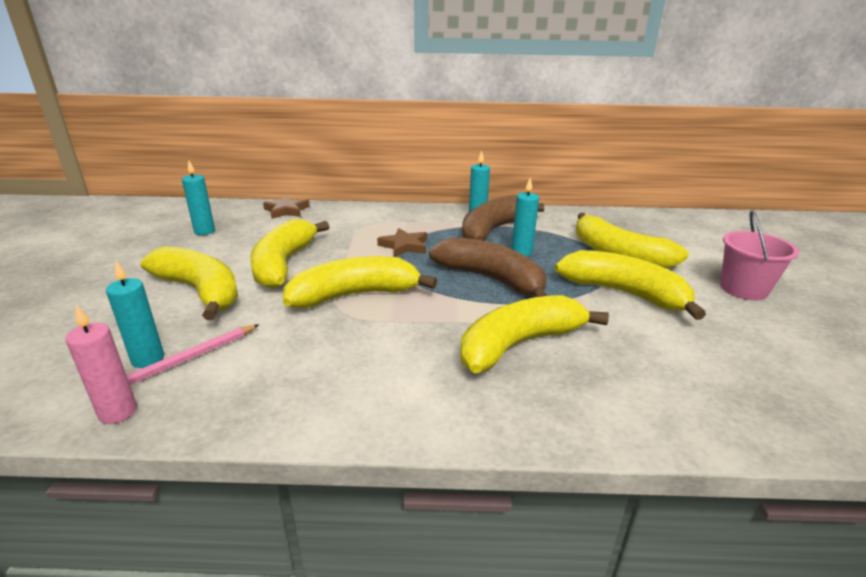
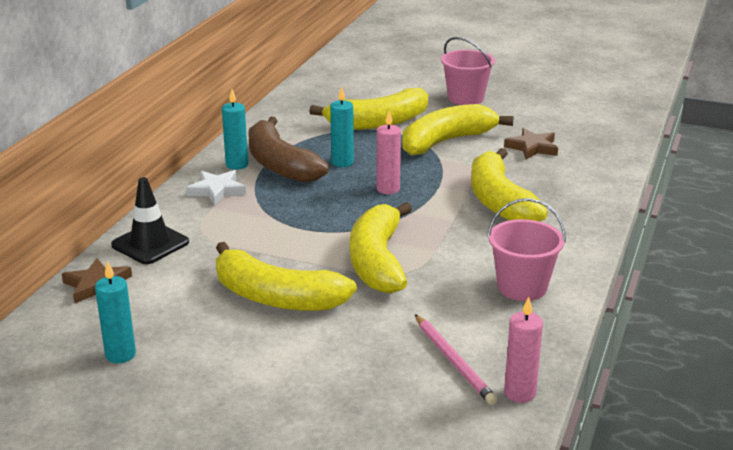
camera: 70 degrees left, 0 degrees up
turquoise candle [106,260,164,368] -> none
yellow banana [141,246,238,320] -> none
brown star [377,228,427,257] -> brown star moved to [504,128,558,159]
brown banana [429,237,547,297] -> pink candle [376,111,401,194]
none -> black traffic cone [111,177,189,264]
none -> white star [186,170,246,205]
none -> pink bucket [487,198,566,301]

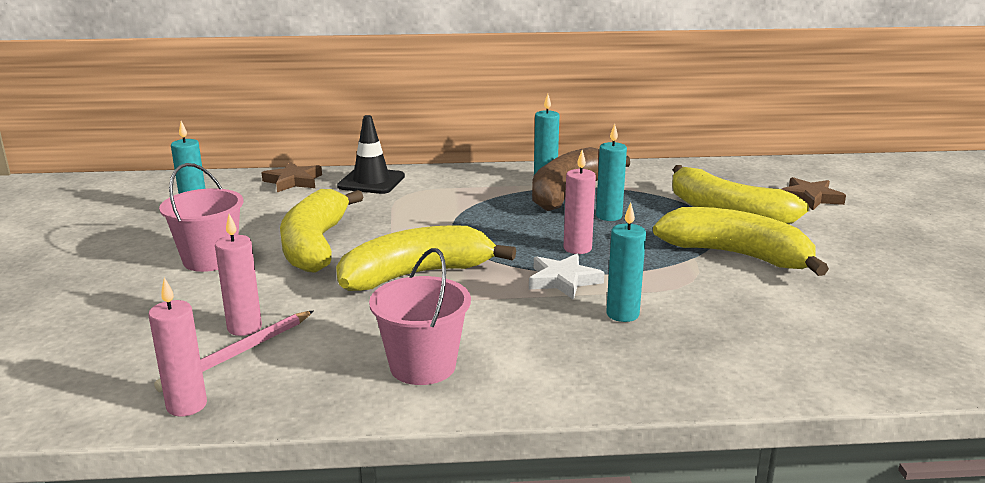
camera: 65 degrees right, 5 degrees down
white star [186,170,246,205] -> white star moved to [529,253,604,300]
pink bucket [441,37,495,105] -> pink bucket moved to [159,163,243,272]
yellow banana [471,148,548,221] -> turquoise candle [606,203,646,322]
brown star [504,128,558,159] -> brown star moved to [782,177,846,210]
none -> pink candle [215,214,262,336]

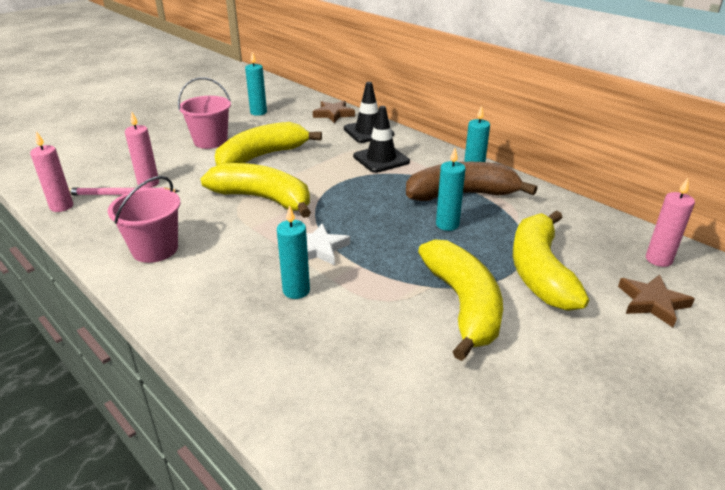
camera: 50 degrees right, 10 degrees up
pink candle [564,150,596,254] -> pink candle moved to [646,178,695,267]
none -> black traffic cone [353,106,410,173]

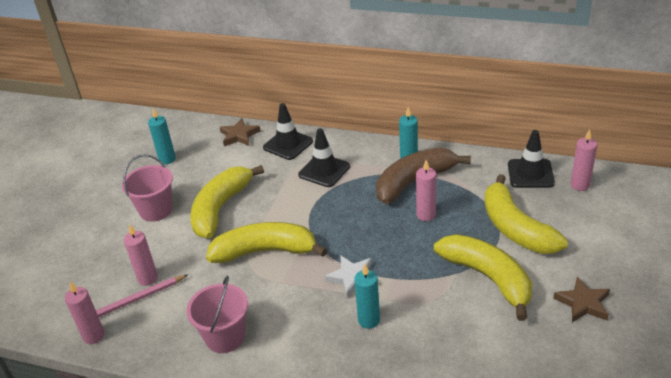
camera: 25 degrees left, 5 degrees up
turquoise candle [436,148,466,231] -> pink candle [416,160,436,221]
brown star [618,275,695,327] -> brown star moved to [553,276,610,323]
none -> black traffic cone [508,130,555,188]

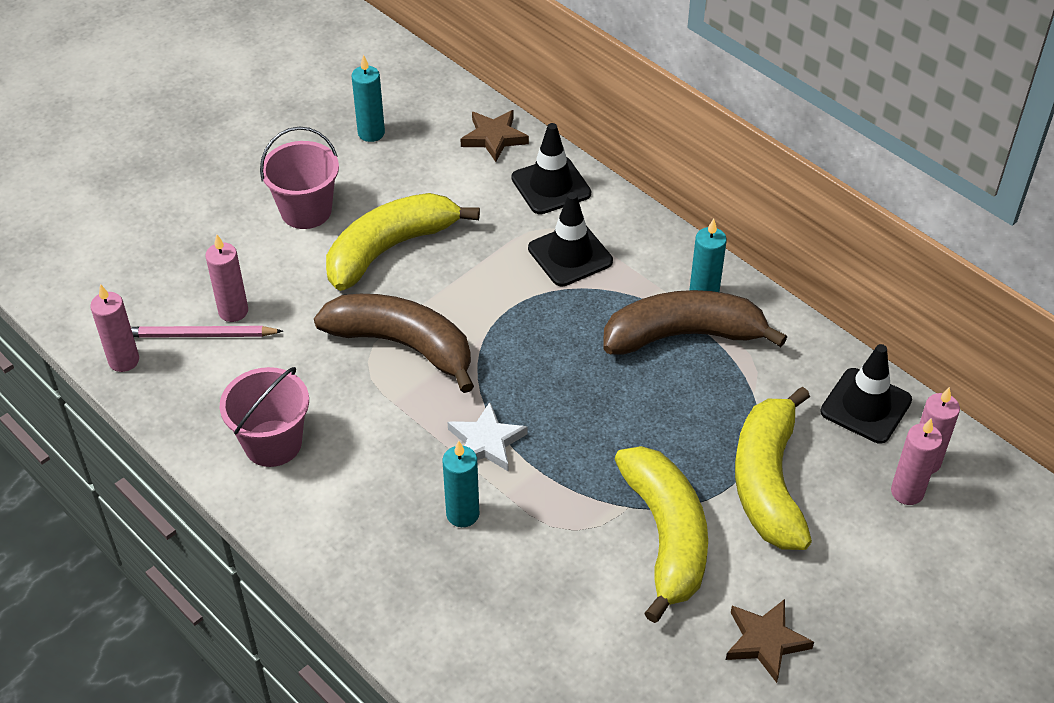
camera: 25 degrees right, 10 degrees up
yellow banana [206,222,327,263] -> brown banana [314,294,474,393]
pink candle [416,160,436,221] -> pink candle moved to [891,418,942,505]

